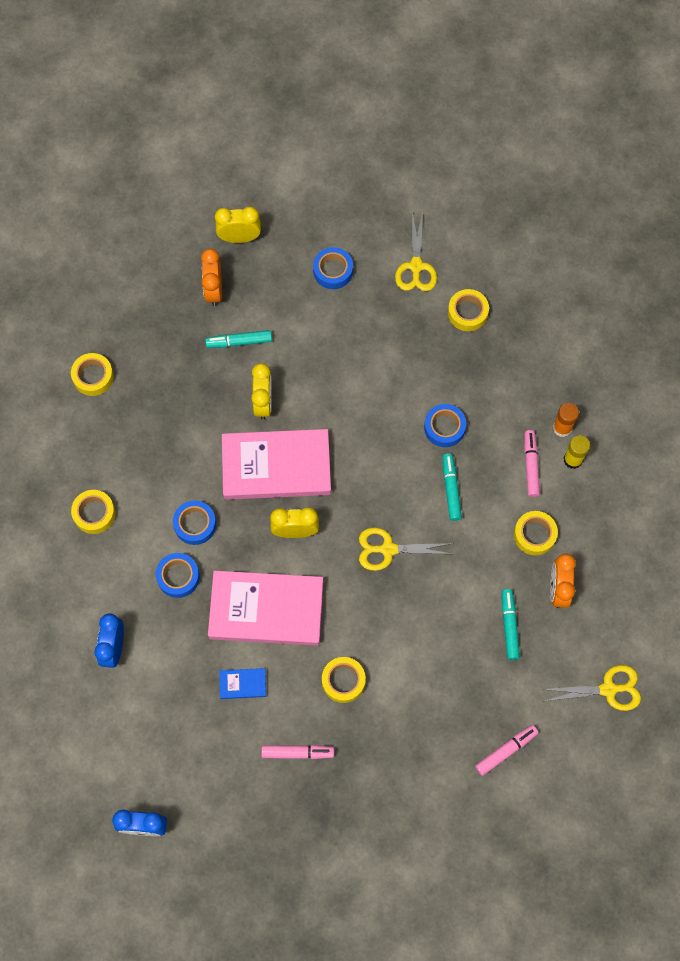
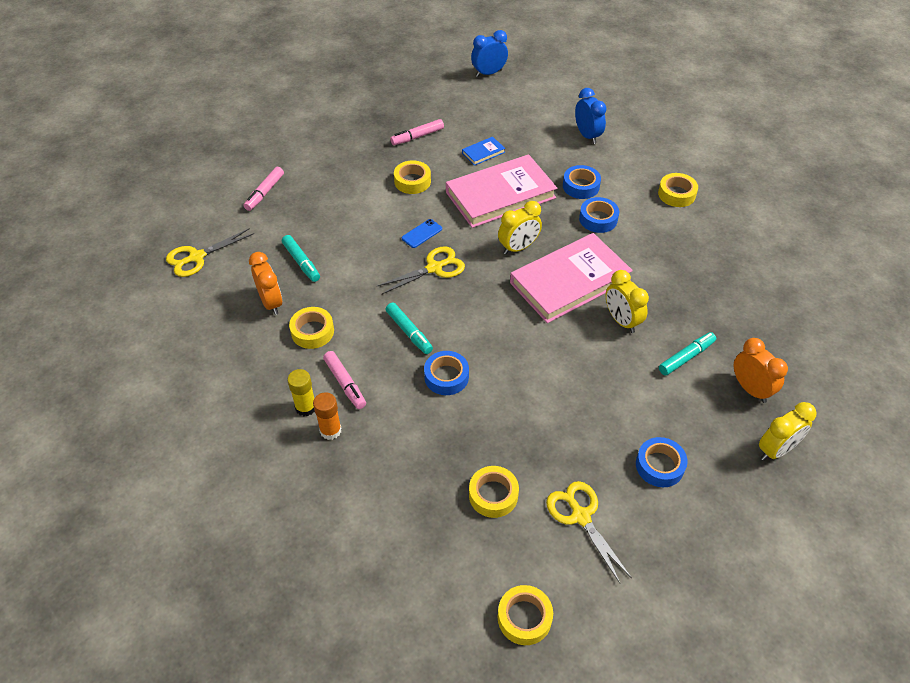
camera: 150 degrees right, 20 degrees down
yellow tape [71,353,114,396] -> yellow tape moved to [498,585,553,645]
none -> blue phone [402,219,442,248]

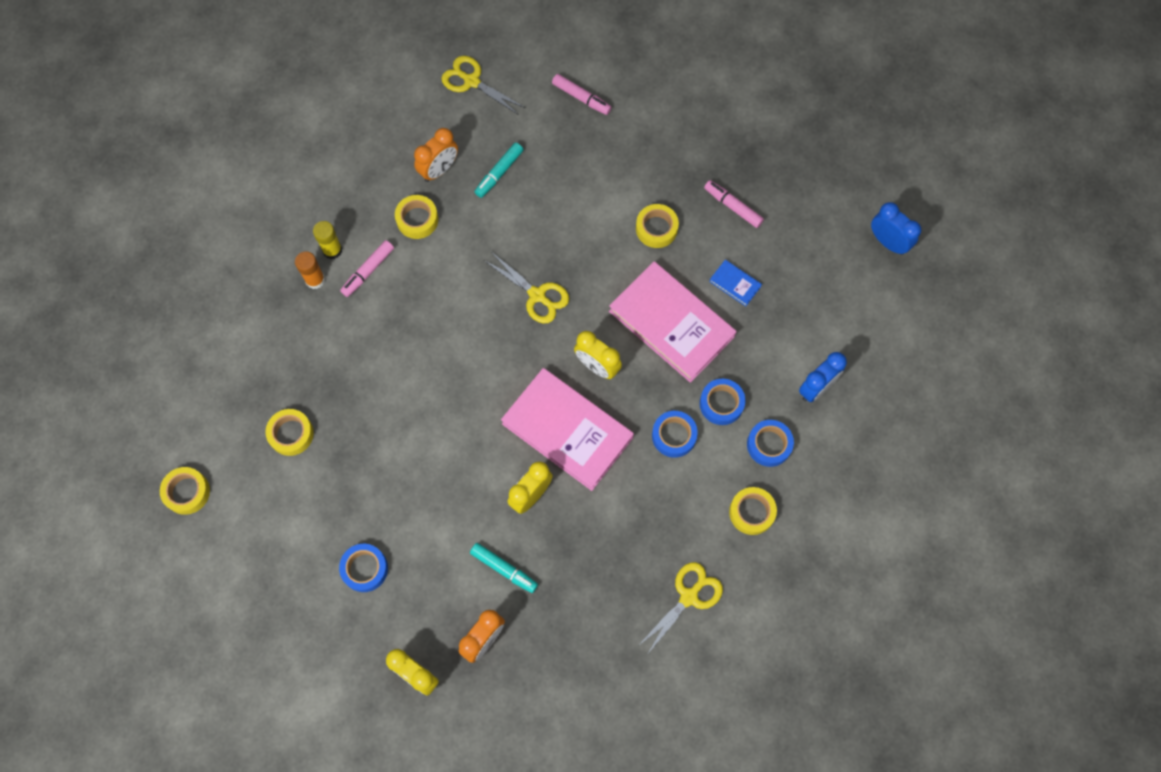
camera: 70 degrees right, 20 degrees up
pink marker [244,167,284,211] -> pink marker turned 150 degrees counterclockwise [552,74,612,115]
turquoise marker [385,303,433,354] -> none
blue phone [402,219,442,248] -> none
blue tape [424,351,469,395] -> blue tape moved to [747,420,794,467]
yellow scissors [546,481,632,583] -> yellow scissors moved to [637,562,723,655]

